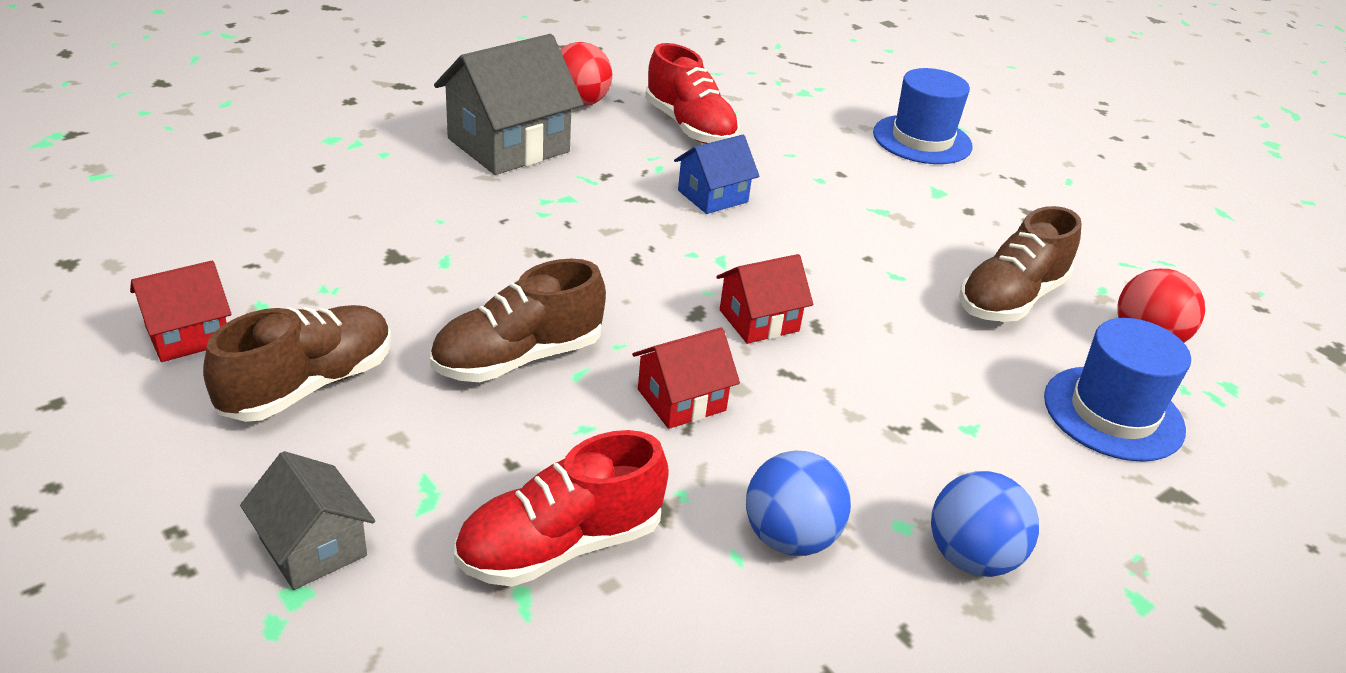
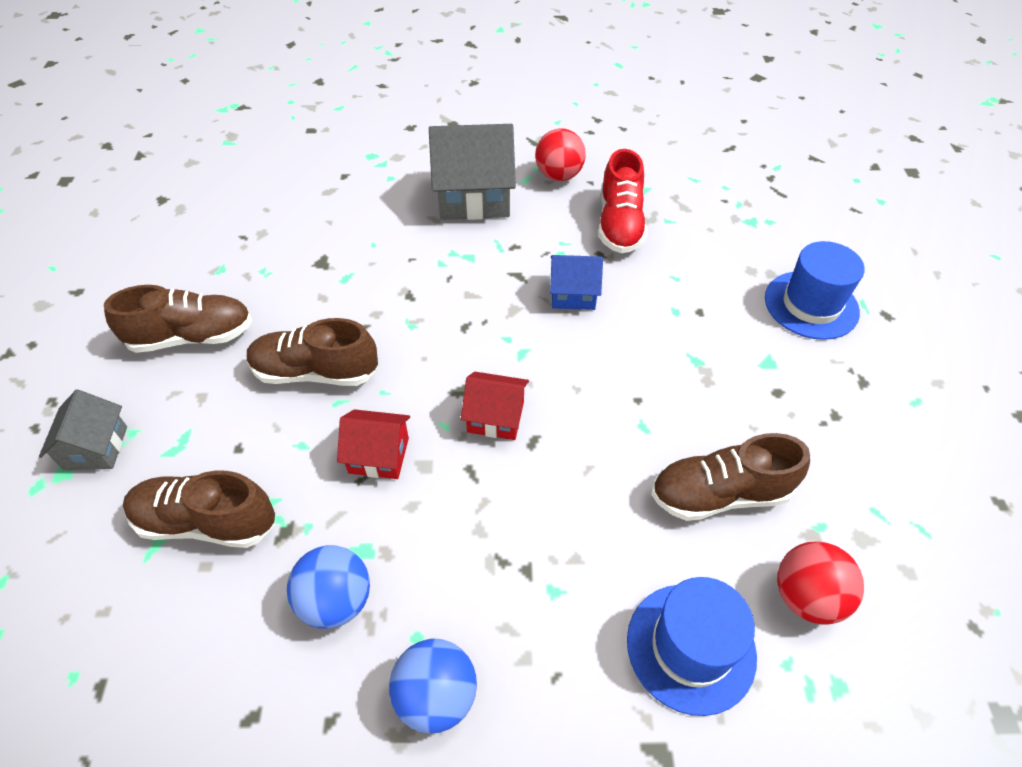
camera: 40 degrees right, 15 degrees up
red house [130,261,231,362] -> none
red shoe [454,430,669,587] -> brown shoe [123,470,275,548]

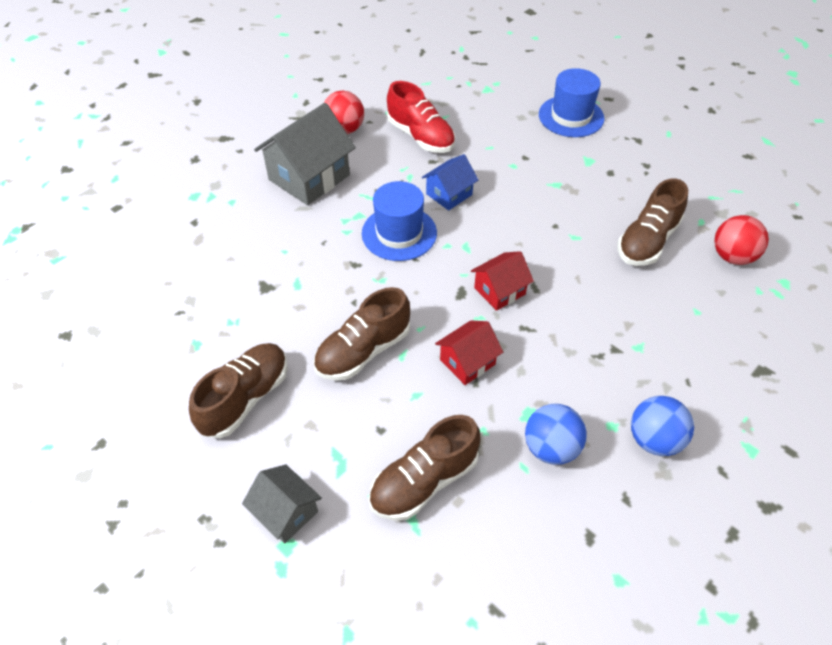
camera: 45 degrees left, 0 degrees up
blue hat [627,577,757,716] -> blue hat moved to [362,181,437,261]

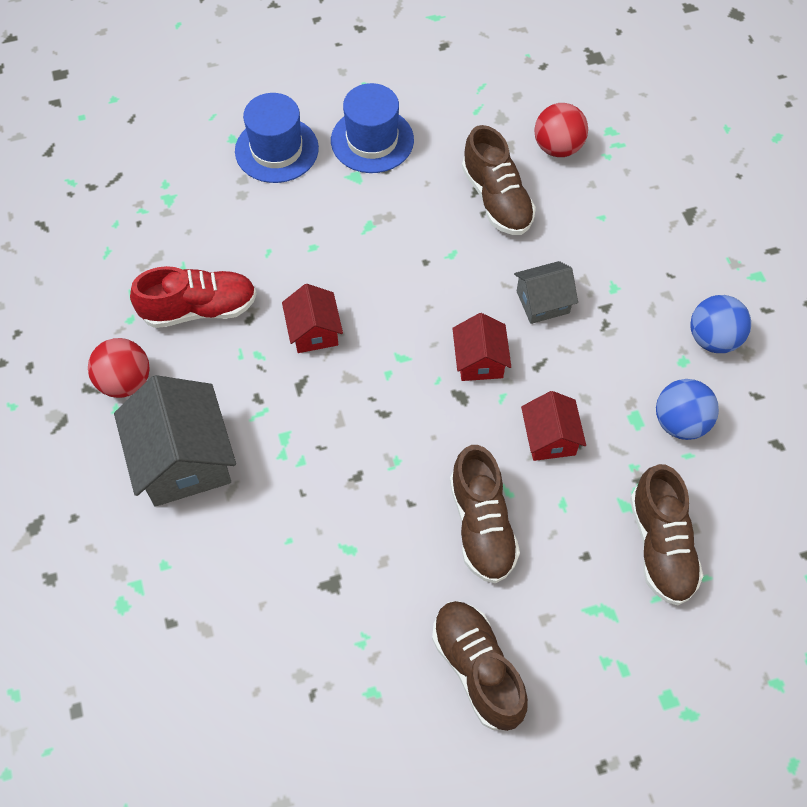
camera: 60 degrees left, 10 degrees up
grey house [242,464,322,544] -> grey house moved to [514,261,578,324]
blue hat [362,181,437,261] -> blue hat moved to [331,83,414,173]
blue house [422,154,478,211] -> red house [282,284,343,353]

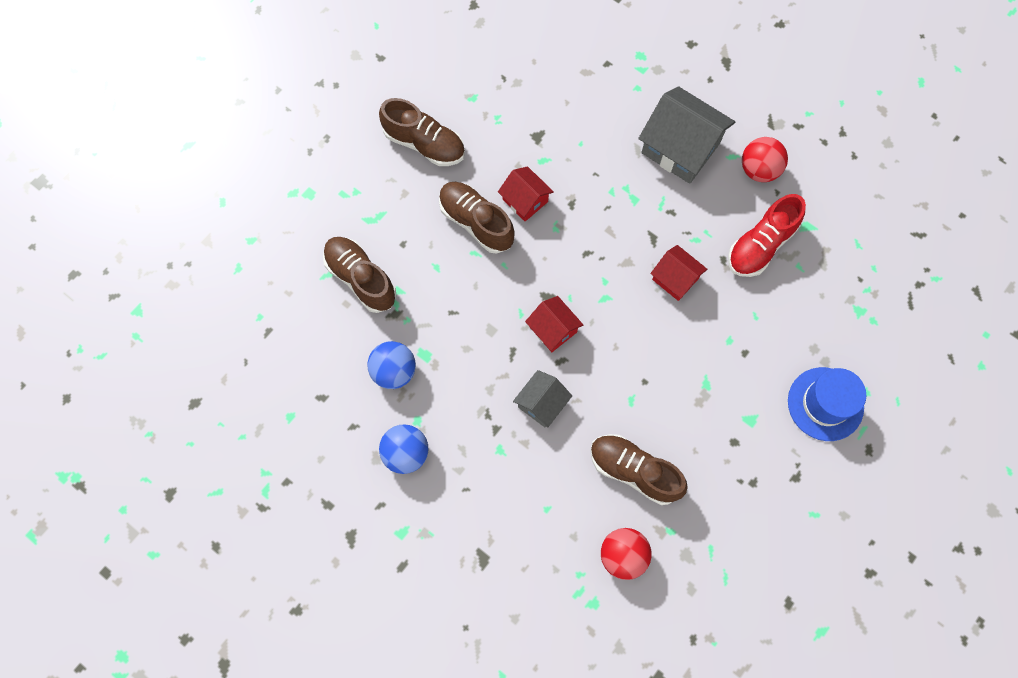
camera: 145 degrees right, 10 degrees up
blue hat [331,83,414,173] -> none
red house [521,391,586,461] -> red house moved to [498,166,554,221]

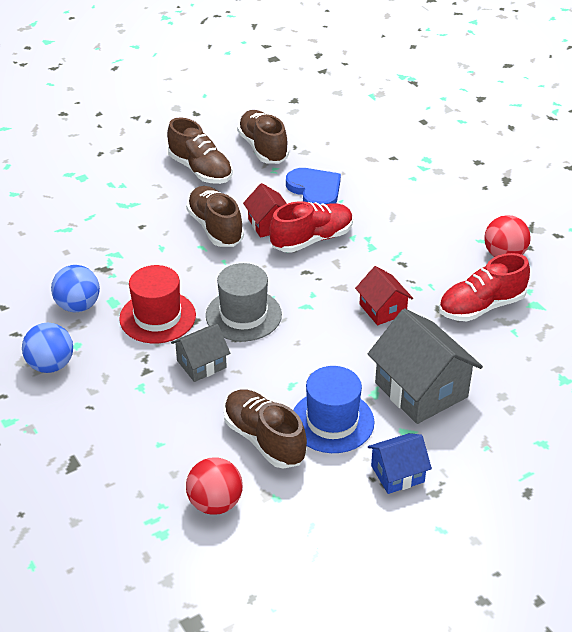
camera: 20 degrees right, 30 degrees down
brown shoe [323,237,396,313] -> brown shoe moved to [237,110,289,164]
red house [525,296,583,352] -> grey hat [206,263,282,341]
grey house [638,86,735,184] -> grey house moved to [368,309,483,424]
blue hat [788,367,866,441] -> blue hat moved to [293,366,375,453]
none -> red hat [119,265,196,343]
none -> red shoe [269,201,353,253]
none -> blue heart [286,168,341,205]
none -> blue house [368,433,432,494]

